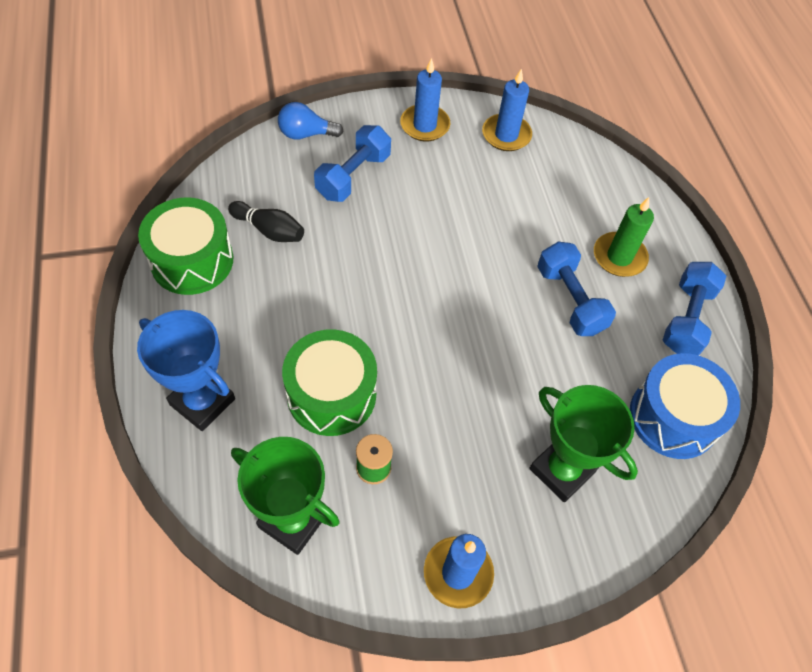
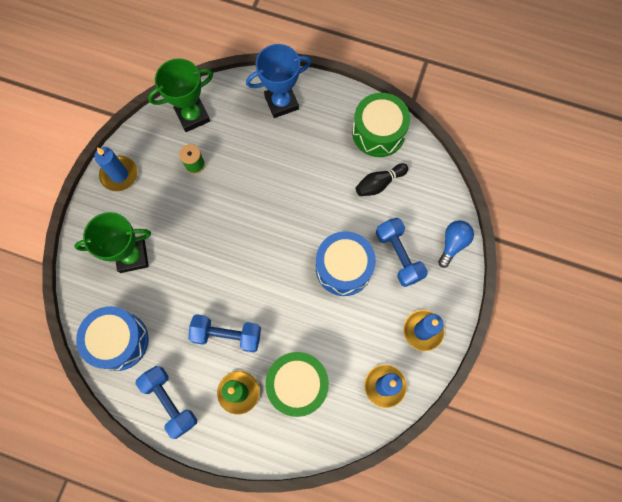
camera: 125 degrees right, 15 degrees up
green drum [282,329,377,436] -> green drum moved to [265,352,329,417]
none -> blue drum [316,231,376,296]

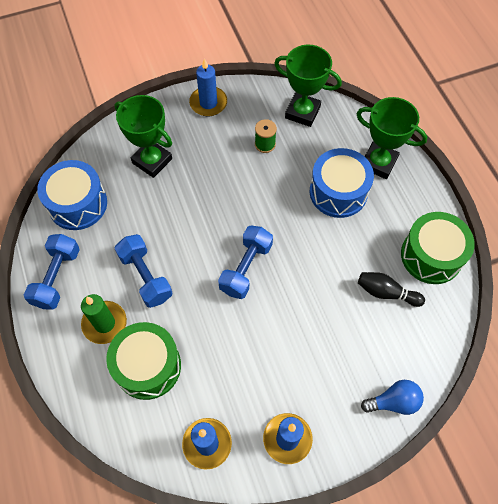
camera: 50 degrees right, 10 degrees down
blue trophy [246,44,311,118] -> green trophy [357,97,427,179]
blue drum [316,231,376,296] -> blue drum moved to [310,148,374,218]
blue dumbbell [376,218,428,287] -> blue dumbbell moved to [218,226,273,299]

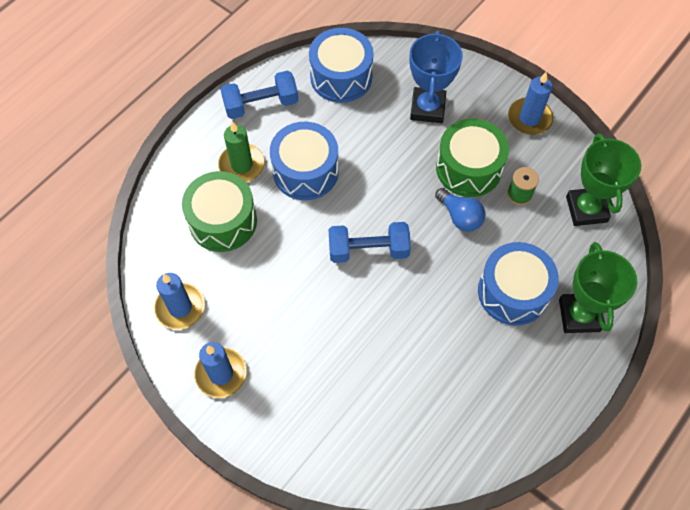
camera: 60 degrees right, 0 degrees up
blue dumbbell [114,234,172,308] -> blue drum [270,122,339,200]
green trophy [115,95,172,178] -> blue trophy [410,31,463,123]
black bowling pin [358,272,425,307] -> none
blue light bulb [361,380,424,415] -> blue light bulb moved to [435,188,486,232]
green drum [401,212,475,284] -> green drum moved to [436,119,509,197]

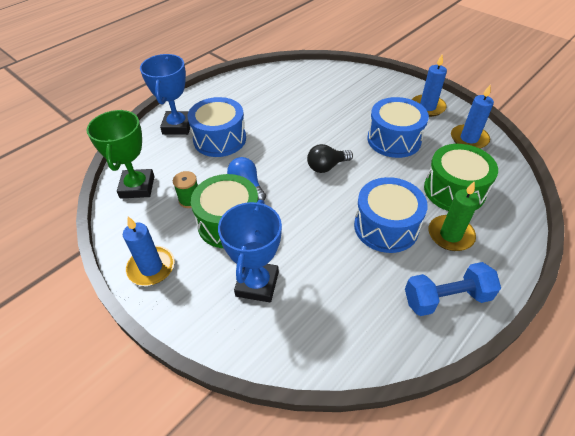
camera: 175 degrees left, 15 degrees down
blue drum [309,28,374,103] -> blue drum moved to [367,97,429,158]
blue dumbbell [329,222,411,263] -> black light bulb [307,144,353,173]
green trophy [559,242,637,333] -> blue trophy [140,54,190,135]

